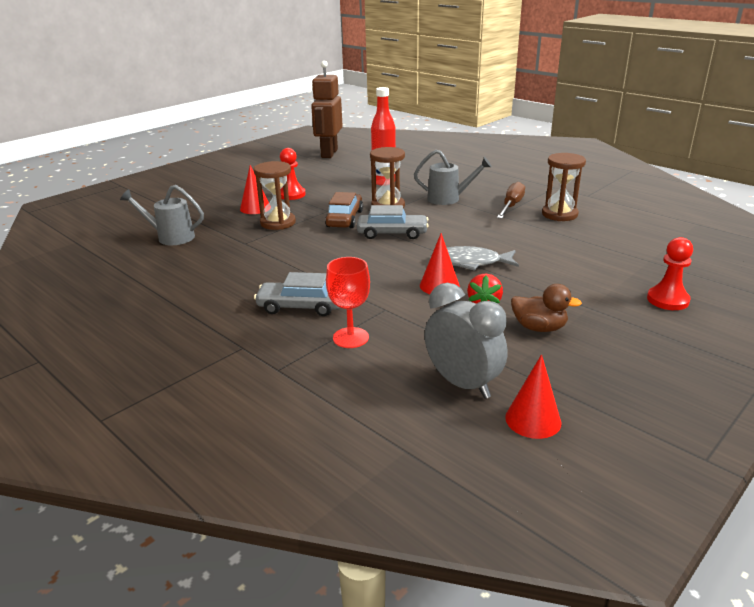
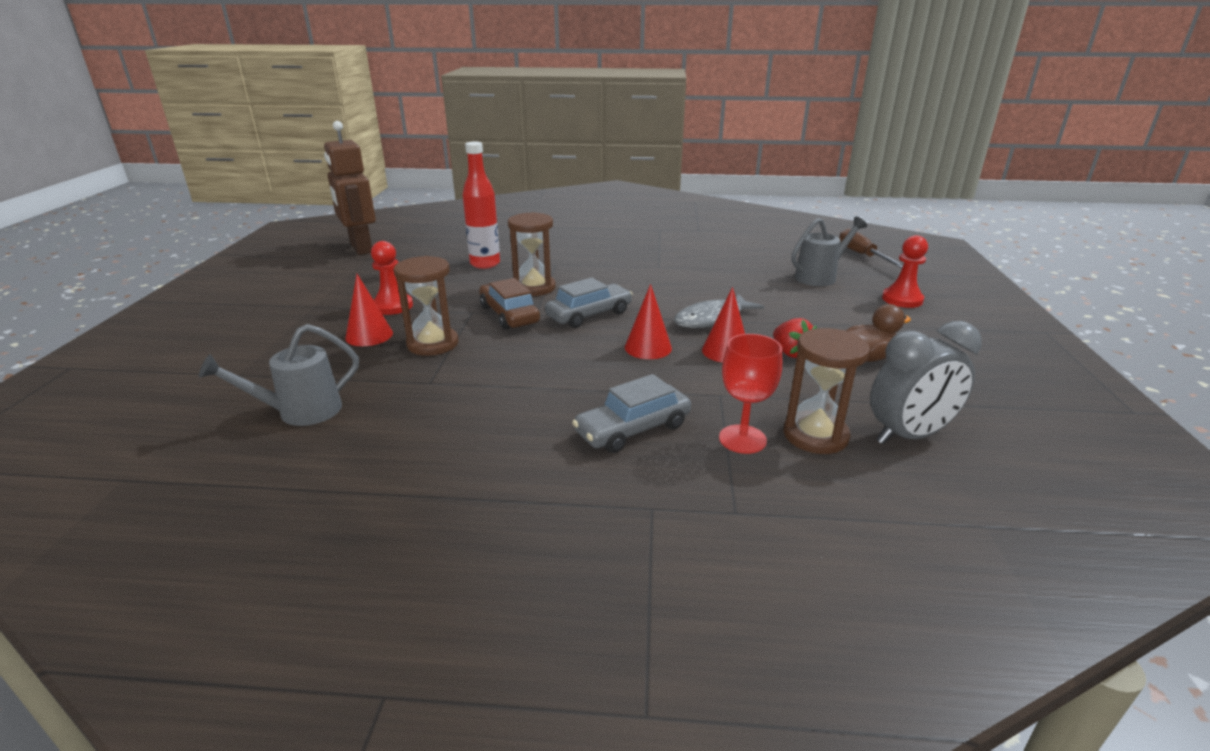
camera: 40 degrees left, 0 degrees up
grey watering can [414,150,492,205] -> grey watering can moved to [791,217,867,286]
grey clock [425,283,508,399] -> grey clock turned 150 degrees clockwise [870,321,982,445]
brown screwdriver [497,182,525,219] -> brown screwdriver moved to [839,228,903,268]
red cone [505,354,561,439] -> red cone moved to [625,284,672,359]
brown hourglass [542,153,586,221] -> brown hourglass moved to [784,328,870,454]

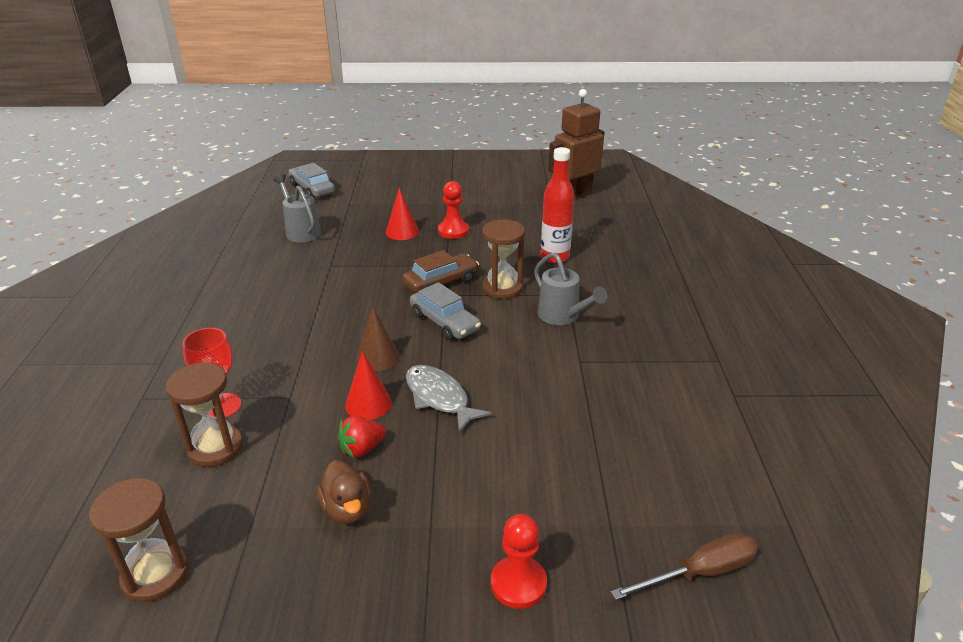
camera: 85 degrees right, 5 degrees up
brown hourglass [394,256,458,356] -> brown hourglass moved to [89,478,189,602]
grey car [572,374,691,453] -> grey car moved to [288,163,335,198]
red cone [625,284,672,359] -> brown cone [356,306,399,371]
grey watering can [791,217,867,286] -> grey watering can moved to [534,252,607,325]
grey clock [870,321,982,445] -> none

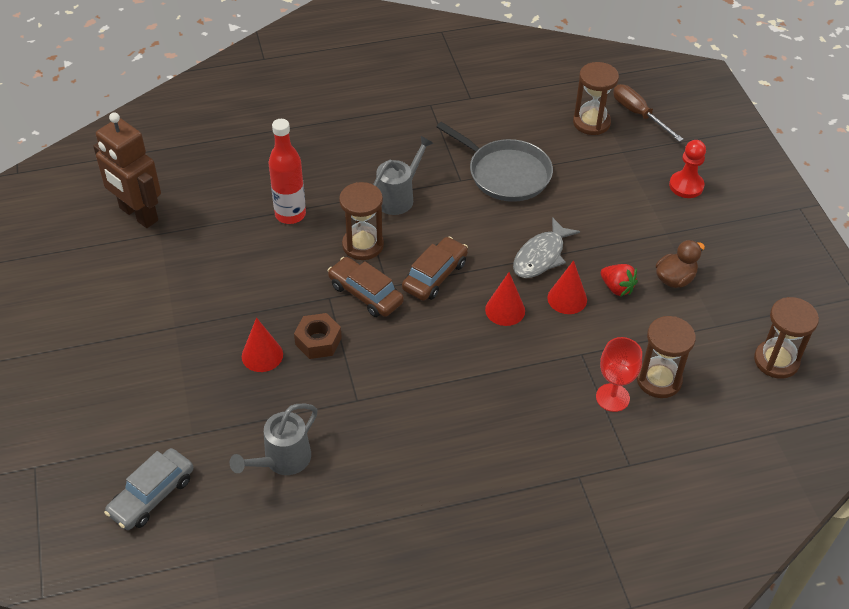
camera: 105 degrees left, 15 degrees up
brown cone [356,306,399,371] -> red cone [485,272,525,326]
grey car [410,282,481,340] -> brown car [402,236,468,301]
red pawn [438,181,469,239] -> none
none -> brown nut [294,313,342,359]
none -> grey pan [436,122,553,202]
none -> brown hourglass [573,62,619,135]

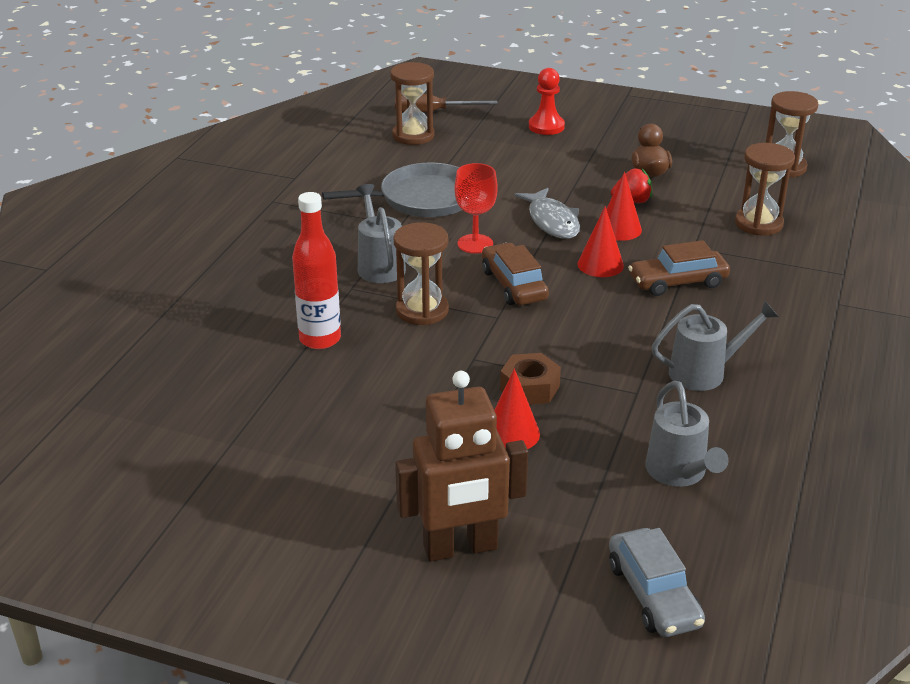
camera: 55 degrees left, 15 degrees down
brown robot [93,112,161,228] -> brown robot moved to [395,371,528,561]
brown car [328,257,404,317] -> brown car moved to [628,240,730,296]
red goblet [596,337,642,412] -> red goblet moved to [455,163,497,254]
none -> grey watering can [652,301,778,391]

